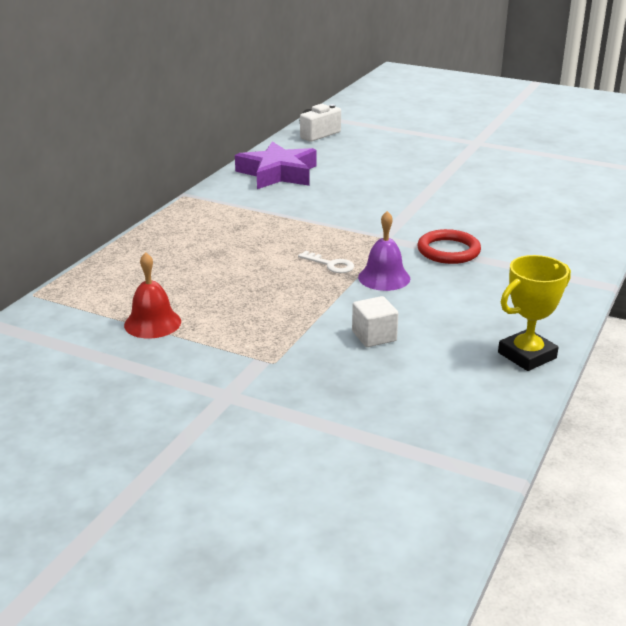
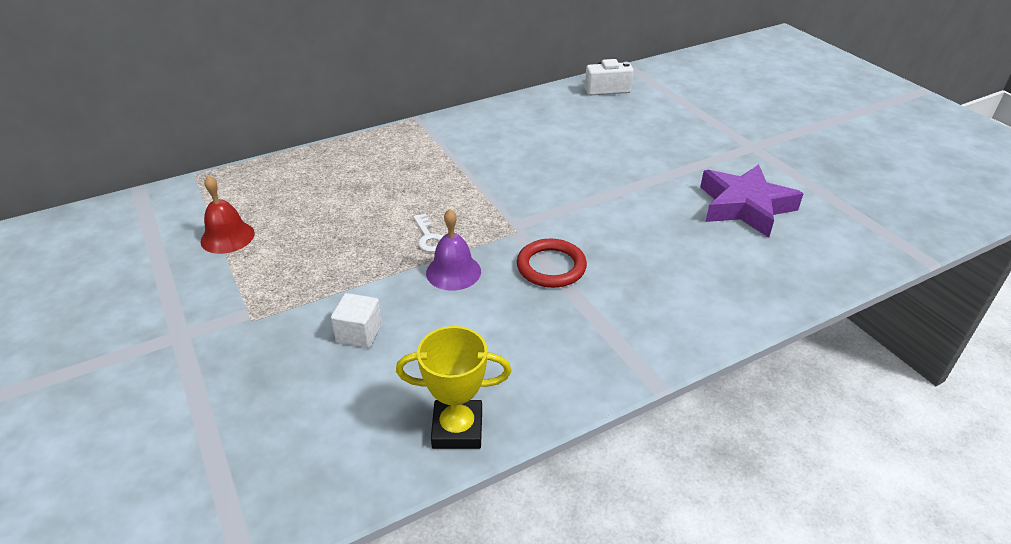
camera: 35 degrees right, 10 degrees up
purple star [235,141,317,189] -> purple star moved to [700,164,804,238]

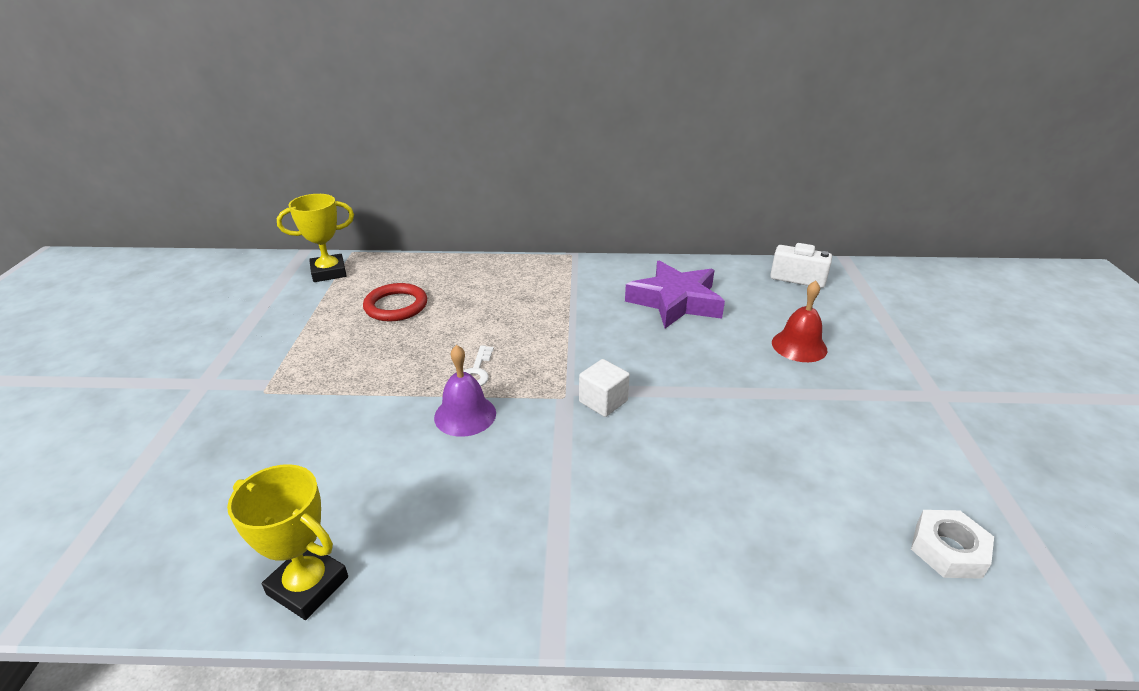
camera: 30 degrees right, 5 degrees down
red bell [200,175,254,254] -> red bell moved to [772,281,827,362]
white cube [331,293,382,348] -> white cube moved to [579,359,630,417]
red ring [517,239,587,288] -> red ring moved to [363,283,427,321]
purple star [700,164,804,238] -> purple star moved to [625,260,725,328]
none -> yellow trophy [277,194,354,282]
none -> white nut [911,510,994,579]

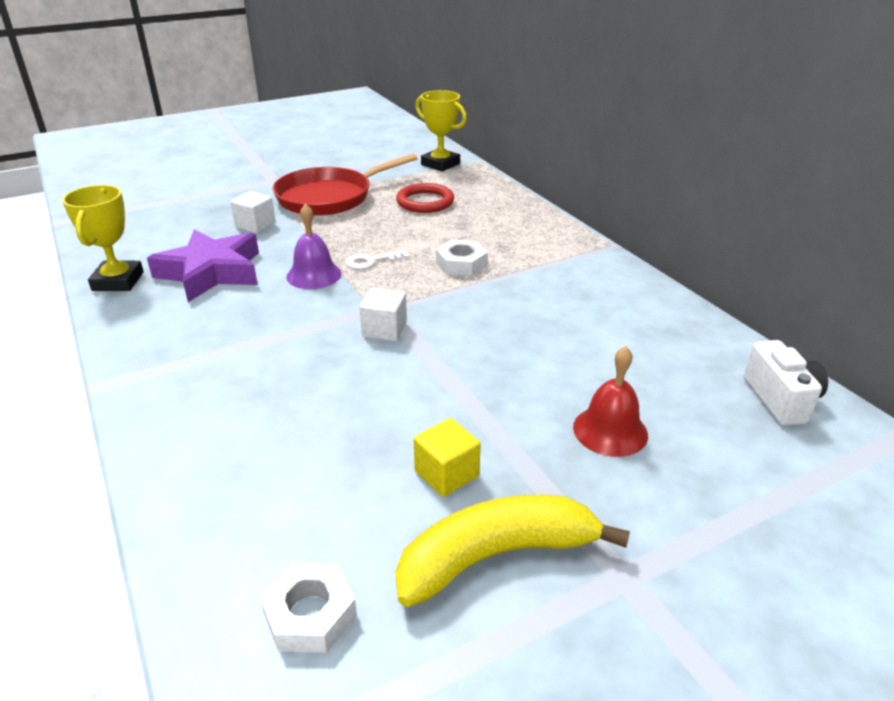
camera: 60 degrees right, 0 degrees up
purple star [625,260,725,328] -> purple star moved to [147,229,259,302]
none -> white cube [231,191,276,233]
none -> red pan [273,153,418,216]
none -> yellow banana [395,495,630,607]
none -> yellow cube [414,418,481,497]
none -> white nut [436,240,487,276]

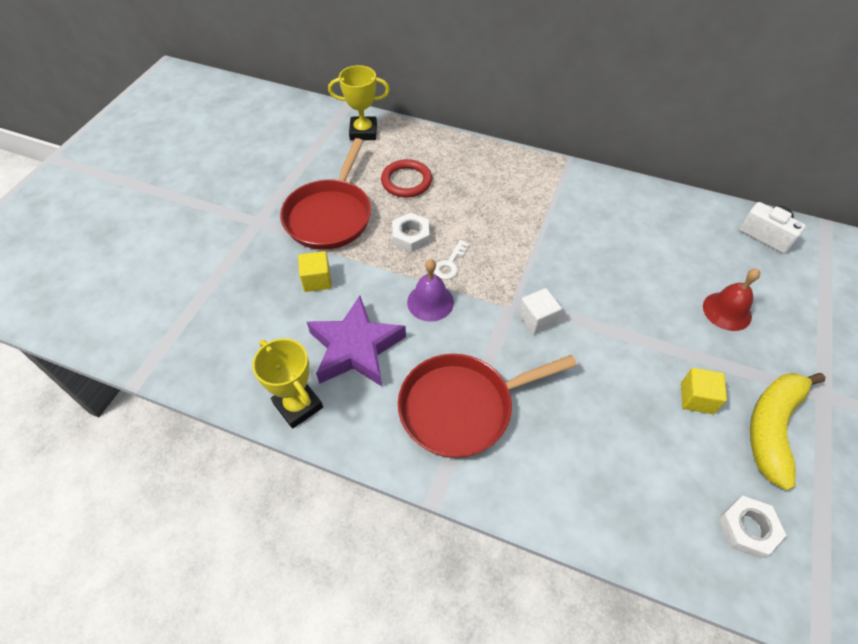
camera: 40 degrees left, 20 degrees up
white cube [231,191,276,233] -> yellow cube [298,251,332,292]
white nut [436,240,487,276] -> white nut moved to [392,213,429,252]
none -> red pan [398,354,577,458]

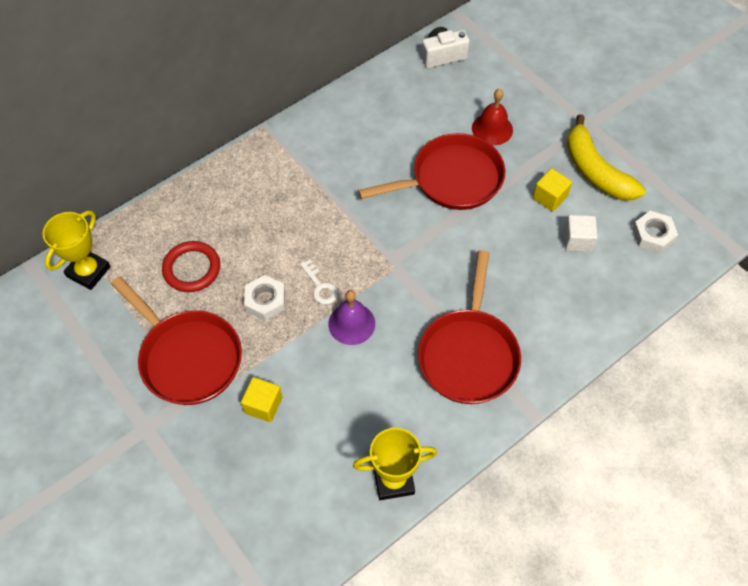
camera: 60 degrees left, 5 degrees up
purple star [307,296,406,386] -> none
white cube [519,288,562,334] -> white cube moved to [564,215,598,252]
none -> red pan [358,133,505,210]

